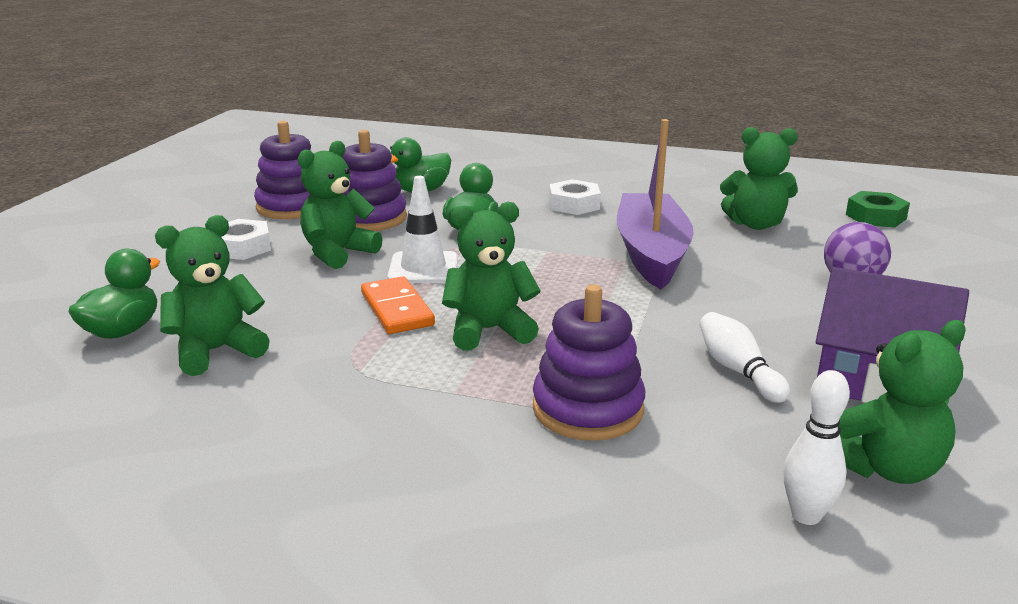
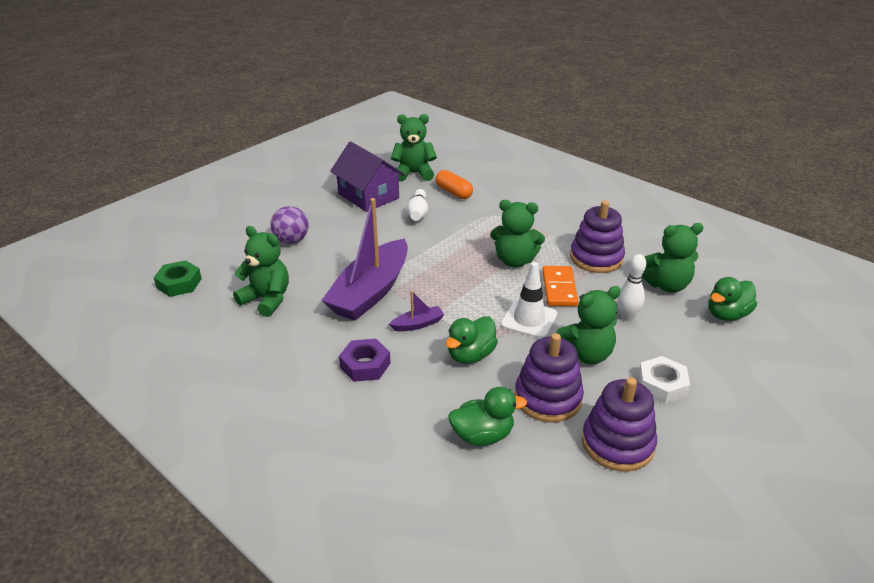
camera: 155 degrees left, 10 degrees up
purple stacking toy [533,285,645,441] -> purple stacking toy moved to [570,200,625,273]
white nut [549,179,601,215] -> purple nut [339,339,391,382]
white bowling pin [783,370,850,525] -> white bowling pin moved to [618,254,646,321]
none -> purple boat [389,291,444,331]
none -> orange capsule [435,170,473,199]

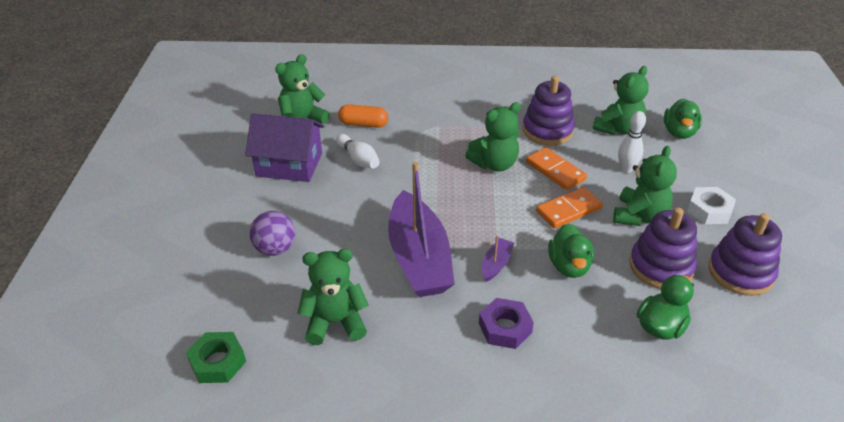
camera: 40 degrees left, 5 degrees up
white traffic cone [501,262,557,339] -> orange domino [536,187,603,228]

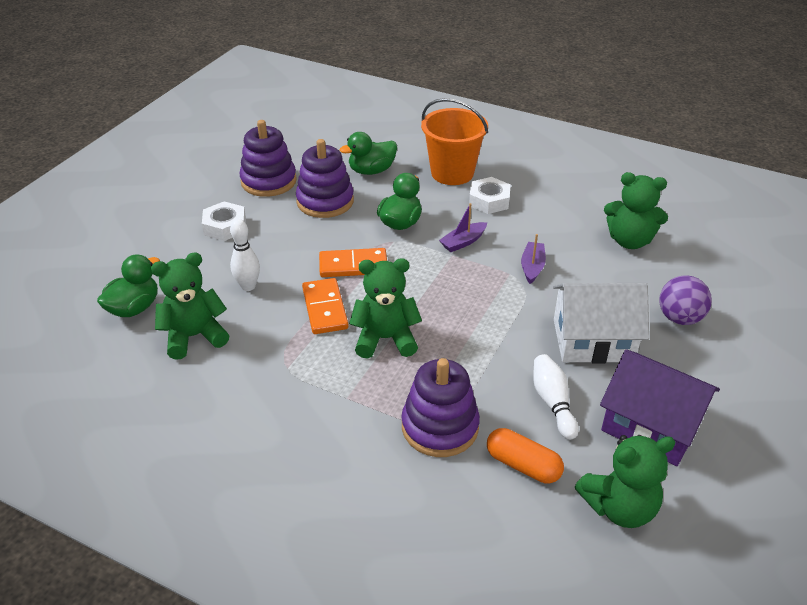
camera: 155 degrees left, 0 degrees up
green nut [186,332,246,383] -> none
purple boat [388,162,455,297] -> purple boat [521,234,546,284], size x0.41
purple nut [479,298,534,349] -> white nut [469,177,511,214]
purple stacking toy [523,76,575,145] -> purple stacking toy moved to [401,358,480,457]
green teddy bear [613,146,677,226] -> none
none -> orange bucket [421,98,488,185]
none -> white house [553,283,649,363]

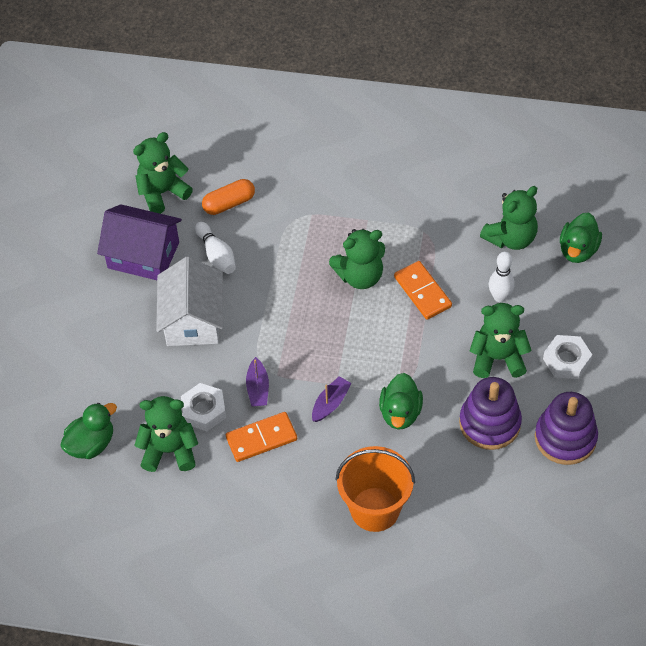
camera: 165 degrees right, 15 degrees up
orange domino [319,248,387,277] -> orange domino moved to [226,412,297,462]
green duck [340,132,397,175] -> green duck moved to [60,403,117,459]
purple stacking toy [401,358,480,457] -> none
white nut [469,177,511,214] -> white nut moved to [181,383,226,431]
orange capsule [487,428,564,483] -> orange capsule turned 45 degrees counterclockwise [202,179,255,215]
white house [553,283,649,363] -> white house turned 75 degrees counterclockwise [156,257,223,346]
purple ball [659,275,712,325] -> none
none -> green teddy bear [470,303,532,378]

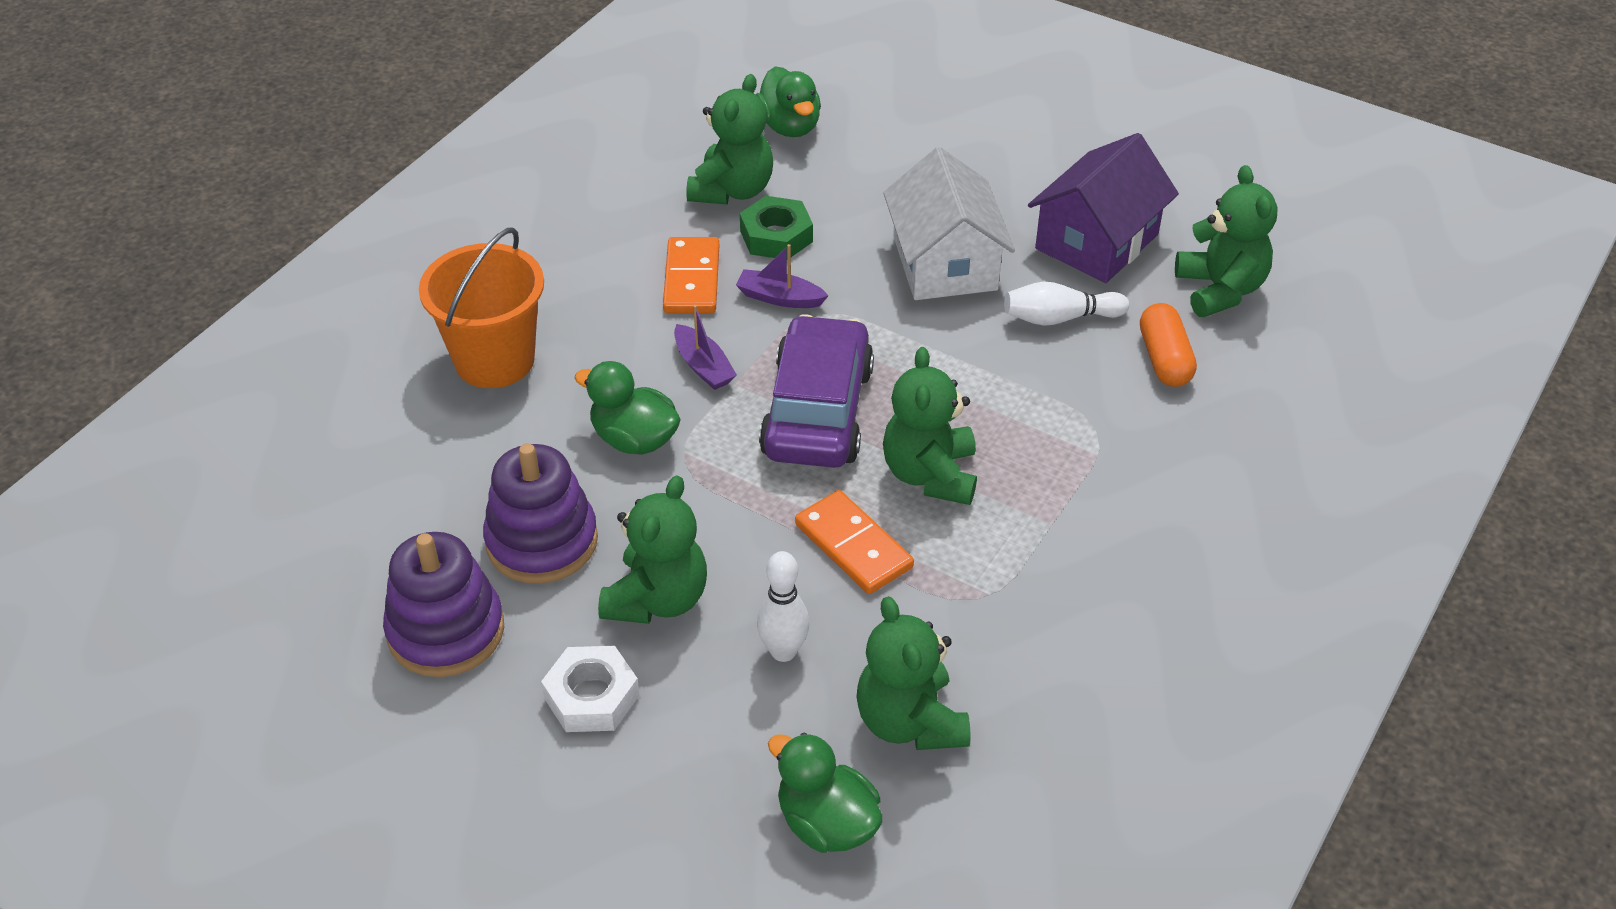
camera: 110 degrees right, 10 degrees down
white house [156,257,223,346] -> white house turned 60 degrees clockwise [883,147,1015,300]
white nut [181,383,226,431] -> green nut [740,196,813,258]
orange domino [394,261,452,319] -> orange domino turned 60 degrees clockwise [795,490,914,594]
none -> purple car [759,314,874,468]

